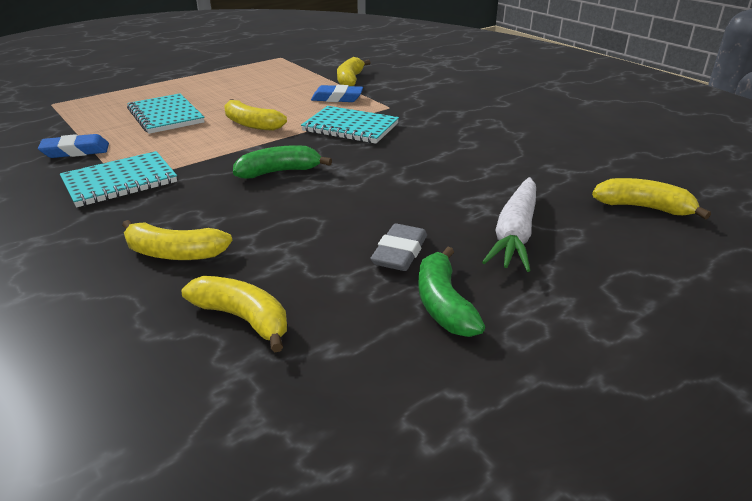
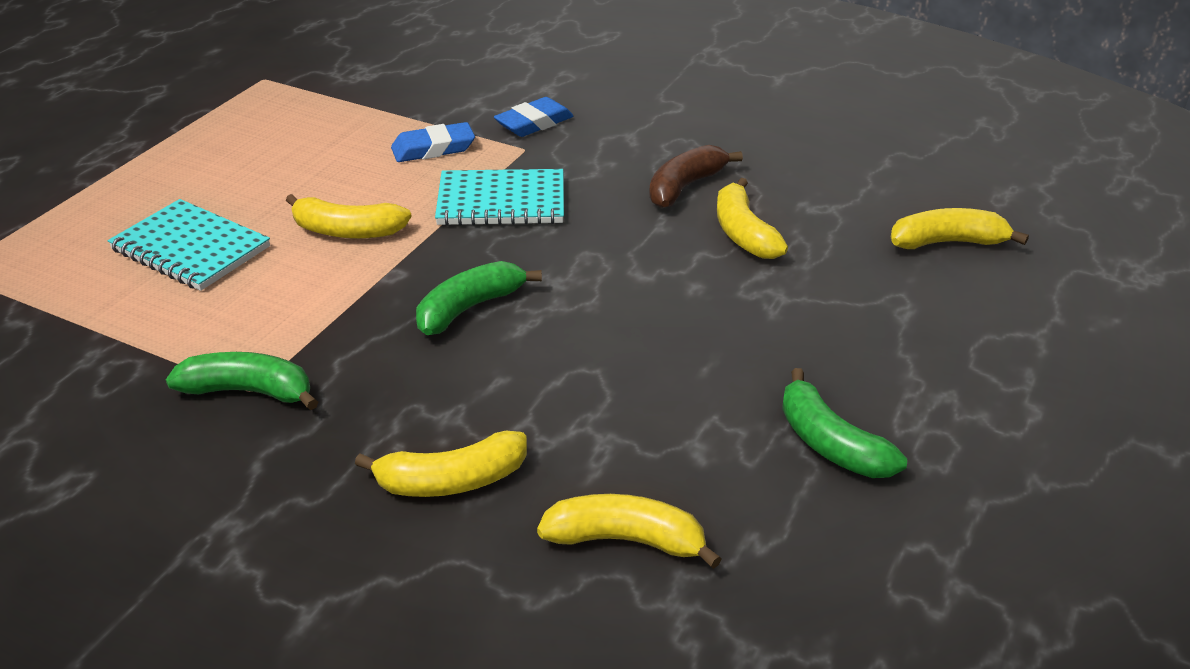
camera: 25 degrees left, 5 degrees up
blue eraser [38,134,109,158] -> blue eraser moved to [494,97,574,137]
turquoise notebook [60,151,177,207] -> green banana [166,352,318,410]
yellow banana [337,57,371,86] -> yellow banana moved to [717,178,788,259]
grey eraser [370,223,427,271] -> none
white carrot [482,177,536,272] -> none
none -> brown banana [649,145,743,208]

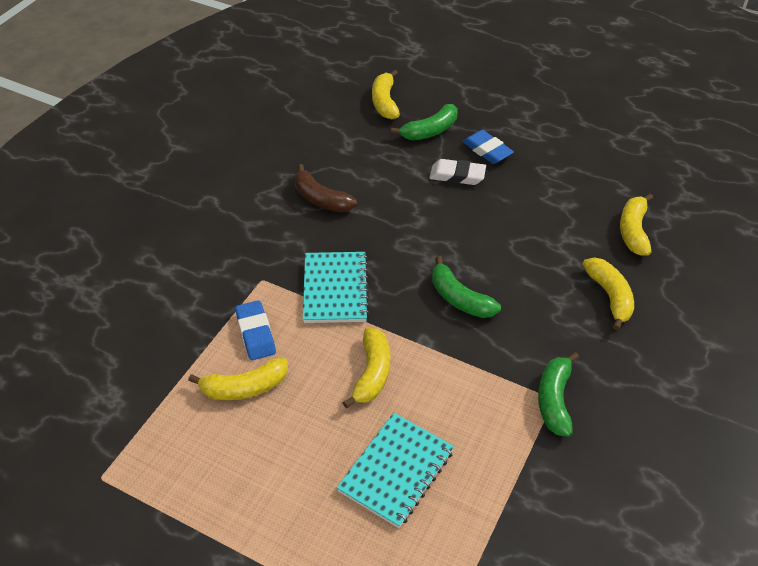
camera: 90 degrees left, 10 degrees up
blue eraser [494,97,574,137] -> blue eraser moved to [462,130,514,164]
yellow banana [717,178,788,259] -> yellow banana moved to [188,358,288,400]
green banana [782,368,907,478] -> green banana moved to [391,104,458,140]
none -> white eraser [429,159,486,185]

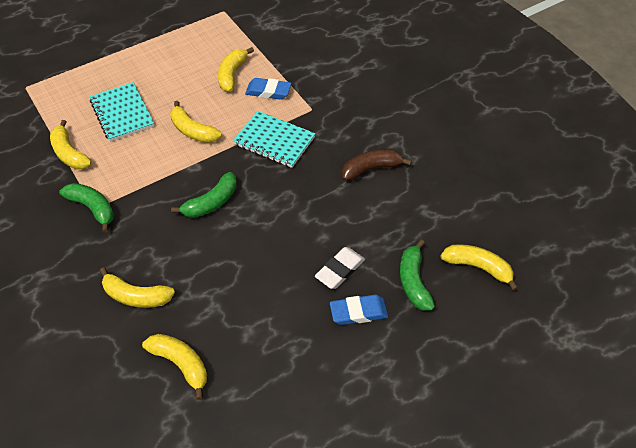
camera: 120 degrees right, 5 degrees up
green banana [432,256,501,318] -> green banana turned 150 degrees clockwise [171,172,237,218]
none -> yellow banana [50,120,92,169]

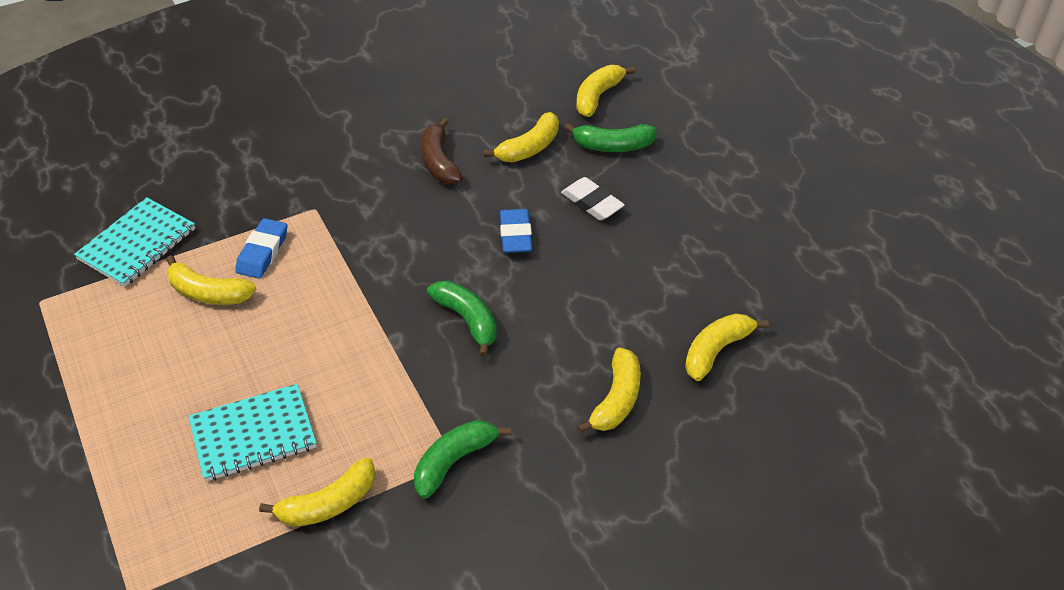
camera: 85 degrees left, 5 degrees down
yellow banana [170,101,222,143] -> yellow banana moved to [484,112,559,162]
turquoise notebook [233,111,315,168] -> turquoise notebook moved to [74,197,195,287]
blue eraser [330,295,388,325] -> blue eraser moved to [500,209,532,253]

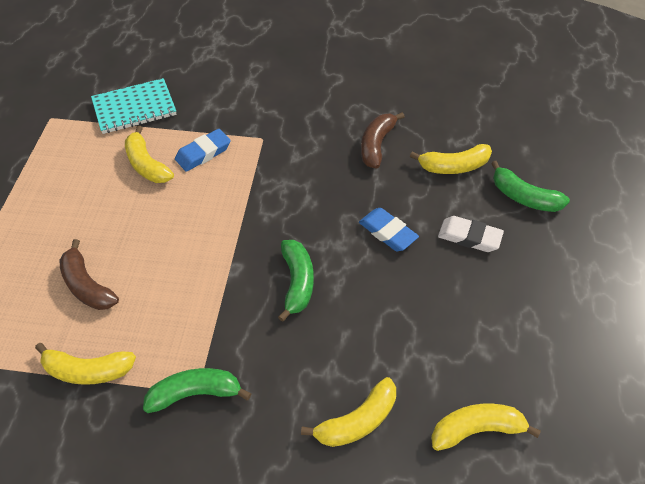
camera: 35 degrees right, 5 degrees up
turquoise notebook [188,384,317,482] -> brown banana [59,239,119,310]
blue eraser [500,209,532,253] -> blue eraser turned 75 degrees counterclockwise [359,208,419,251]
white eraser [561,177,625,221] -> white eraser turned 60 degrees counterclockwise [438,216,504,252]
yellow banana [576,65,635,117] -> none

